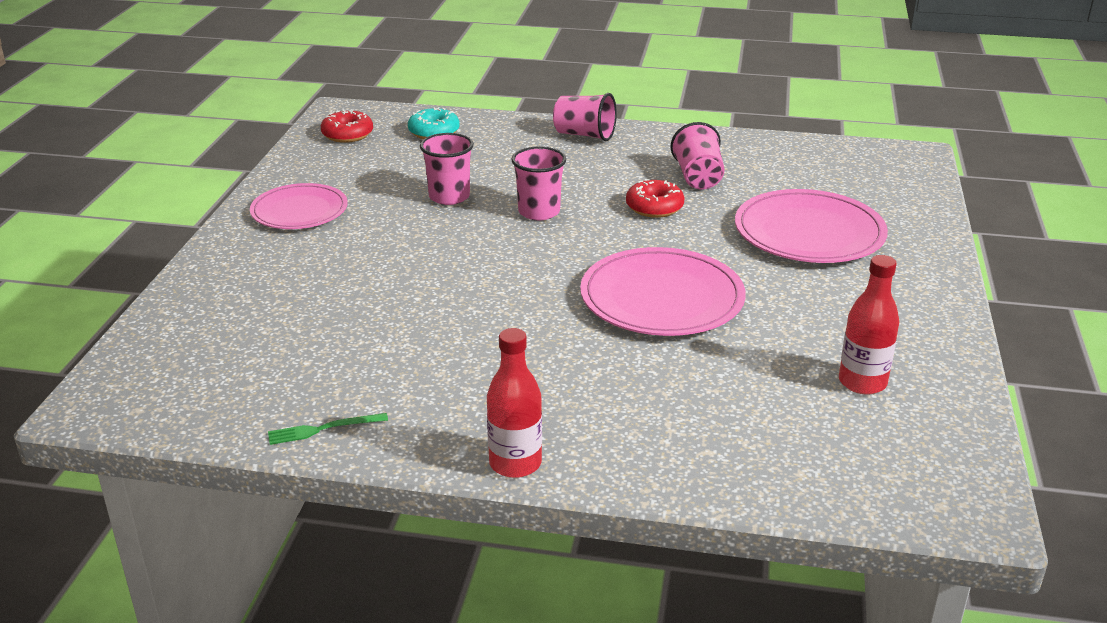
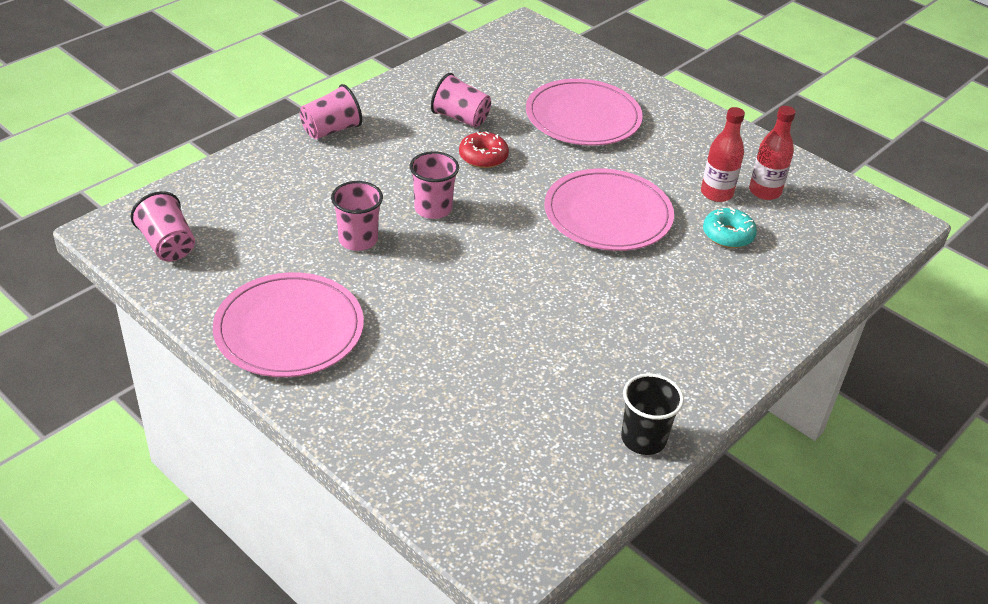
camera: 60 degrees left, 10 degrees up
pink plate [250,183,348,229] -> pink plate [213,272,364,377], size x1.51
green fork [268,413,388,445] -> black cup [621,373,684,455]
red donut [321,110,373,143] -> pink cup [131,191,195,261]
turquoise donut [408,107,460,139] -> turquoise donut moved to [703,207,757,248]
red bottle [487,328,542,478] -> red bottle moved to [701,107,745,202]

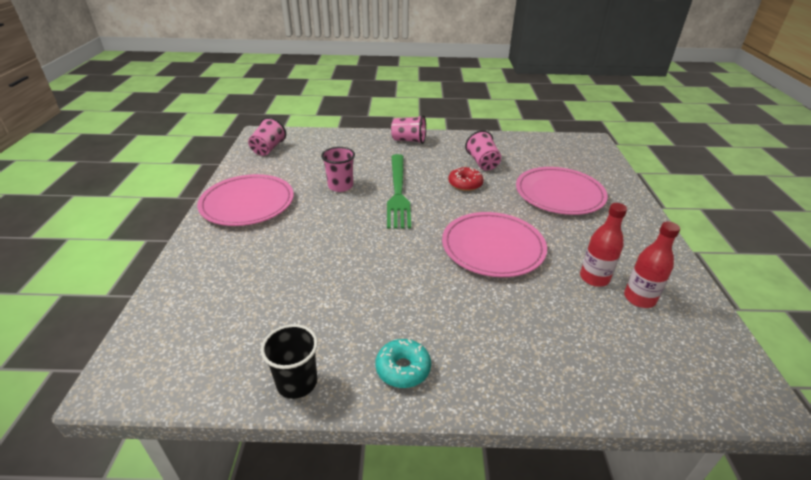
camera: 50 degrees right, 5 degrees down
pink cup [410,151,459,219] -> green fork [387,154,411,229]
turquoise donut [703,207,757,248] -> turquoise donut moved to [375,339,431,388]

